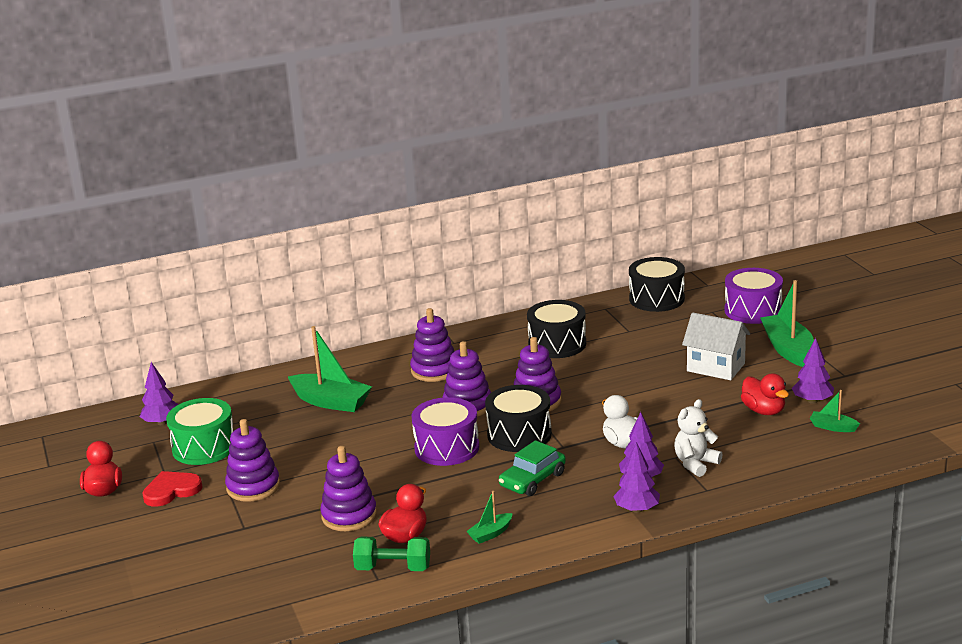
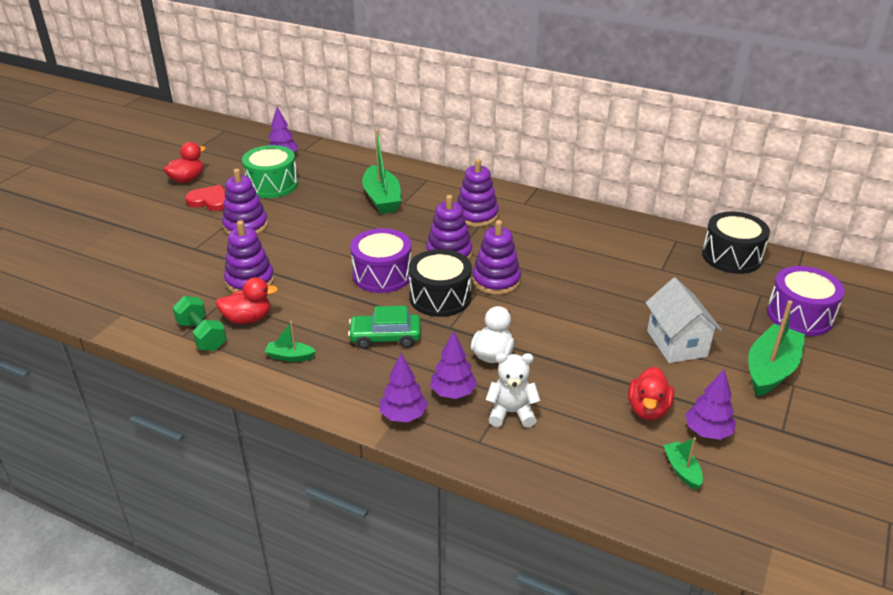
camera: 45 degrees right, 10 degrees up
black drum [527,300,586,358] -> none

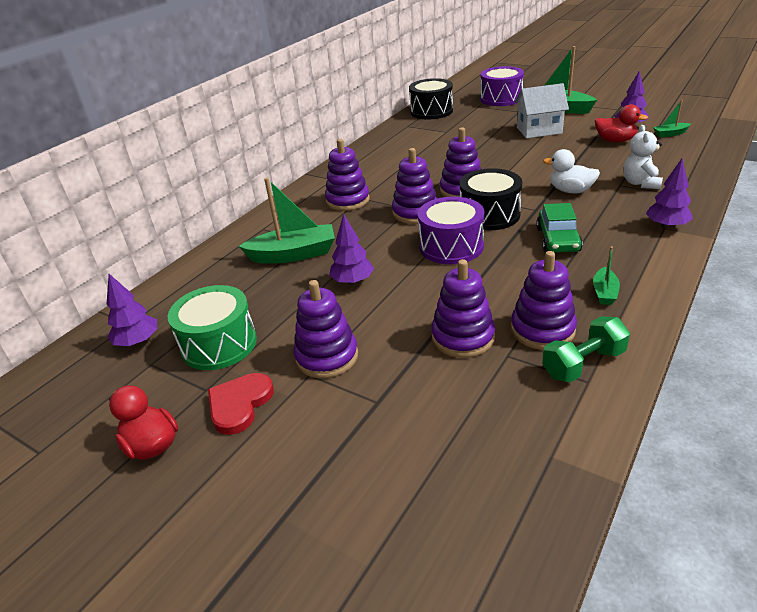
camera: 80 degrees left, 0 degrees up
red duck [215,277,278,324] -> purple stacking toy [511,251,577,350]
purple tree [430,331,477,399] -> purple tree moved to [329,214,374,285]

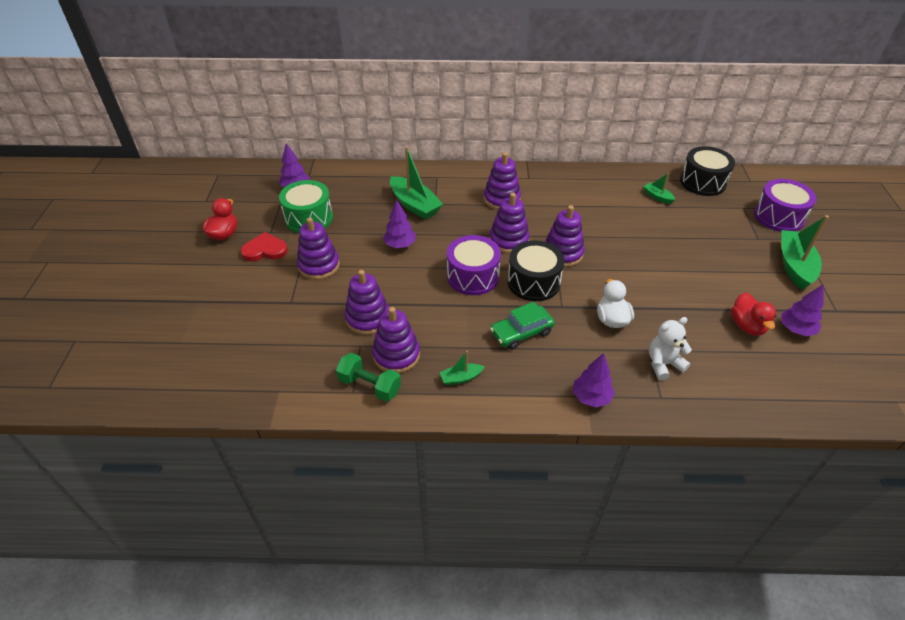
camera: 55 degrees right, 10 degrees up
white house [515,83,569,138] -> none
green boat [653,100,691,138] -> green boat moved to [643,172,675,204]

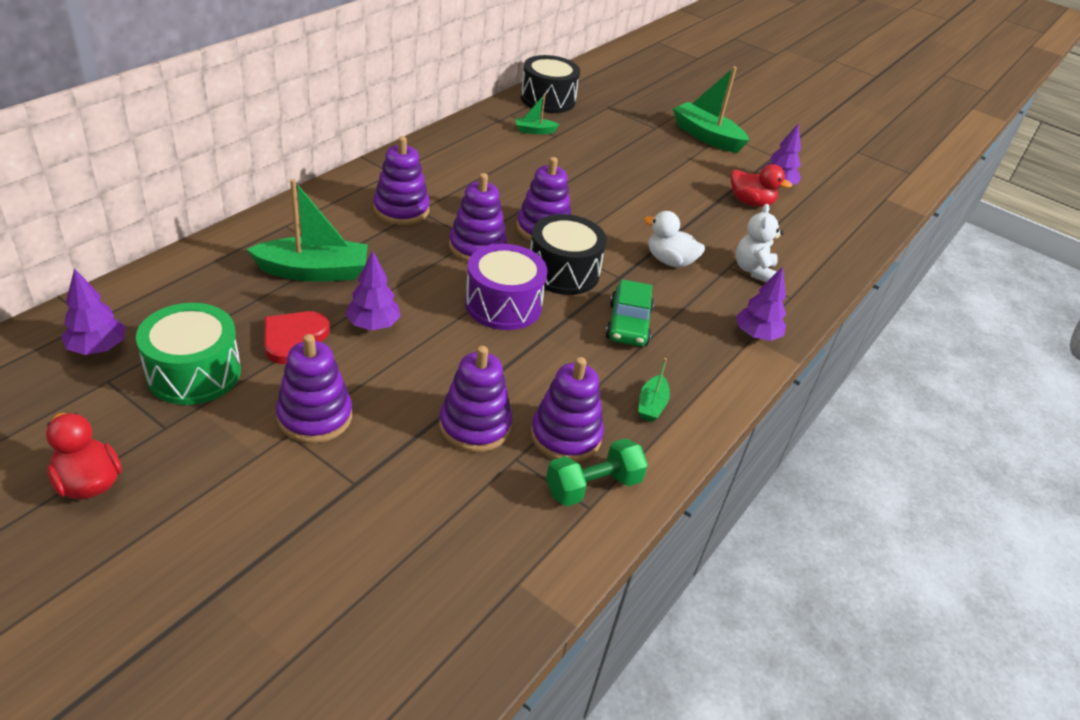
camera: 60 degrees left, 5 degrees down
red heart [241,232,288,261] -> red heart moved to [264,311,330,364]
purple drum [754,179,817,232] -> none

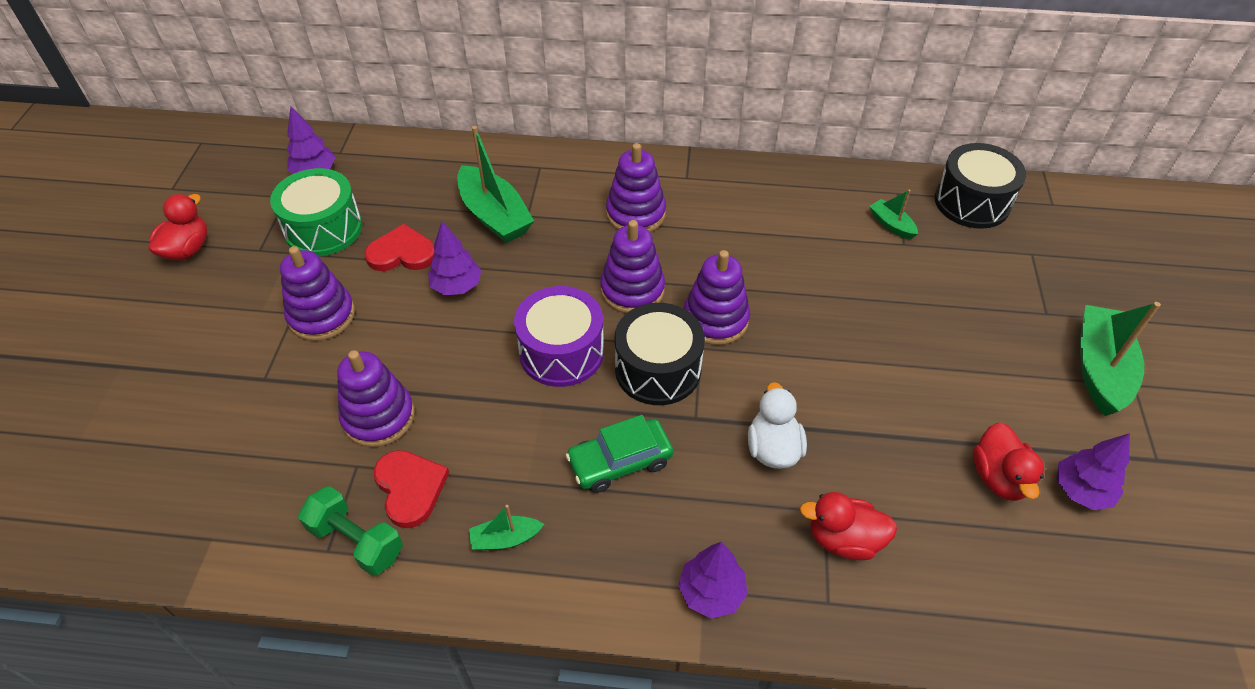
camera: 65 degrees right, 10 degrees up
purple stacking toy [531,357,604,462] -> red heart [374,450,449,528]
white teddy bear [736,204,784,282] -> red duck [800,492,897,560]

